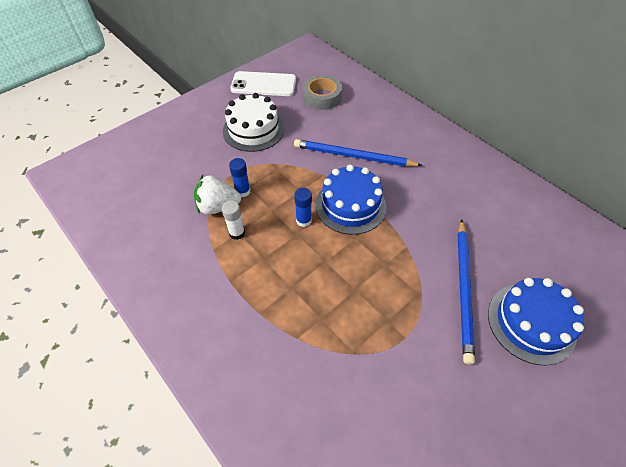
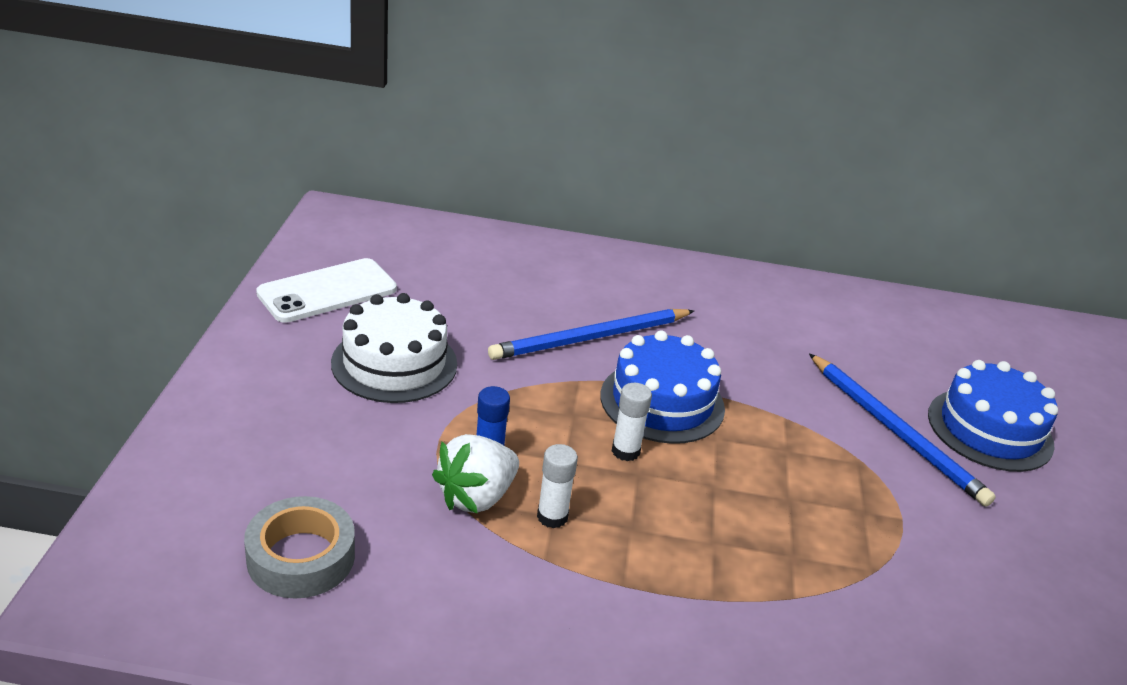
camera: 45 degrees left, 20 degrees down
blue glue stick [294,188,312,227] -> white glue stick [612,383,652,461]
grey tape [302,75,342,110] -> grey tape moved to [244,496,355,599]

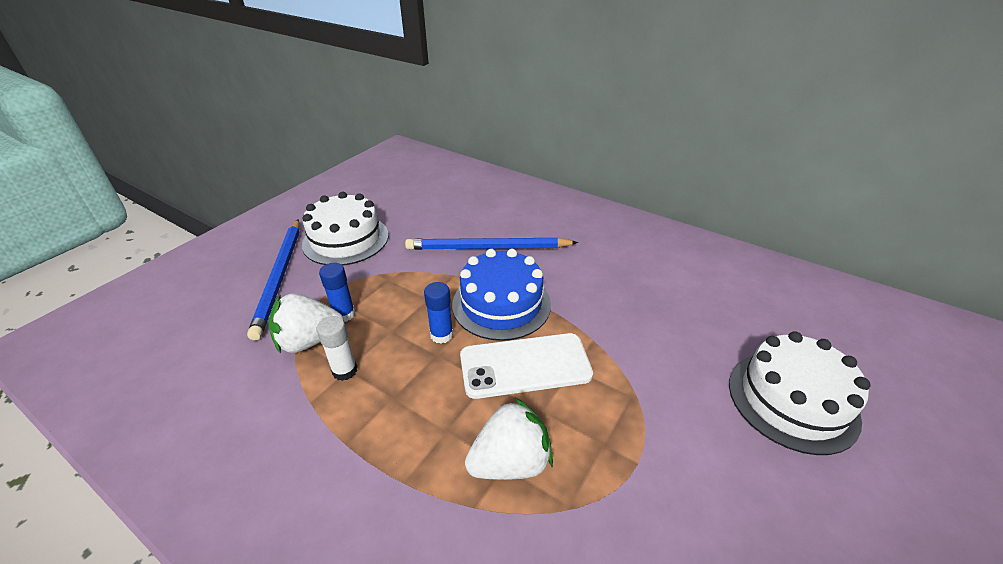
camera: 30 degrees right, 5 degrees up
grey tape [244,496,355,599] -> none
white phone [256,258,397,323] -> white phone moved to [460,333,593,399]
white glue stick [612,383,652,461] -> blue glue stick [424,282,453,344]
blue pencil [809,354,996,507] -> blue pencil moved to [247,219,300,340]
blue cake [928,360,1058,472] -> white cake [729,332,870,455]
none -> white strawberry [465,398,553,480]

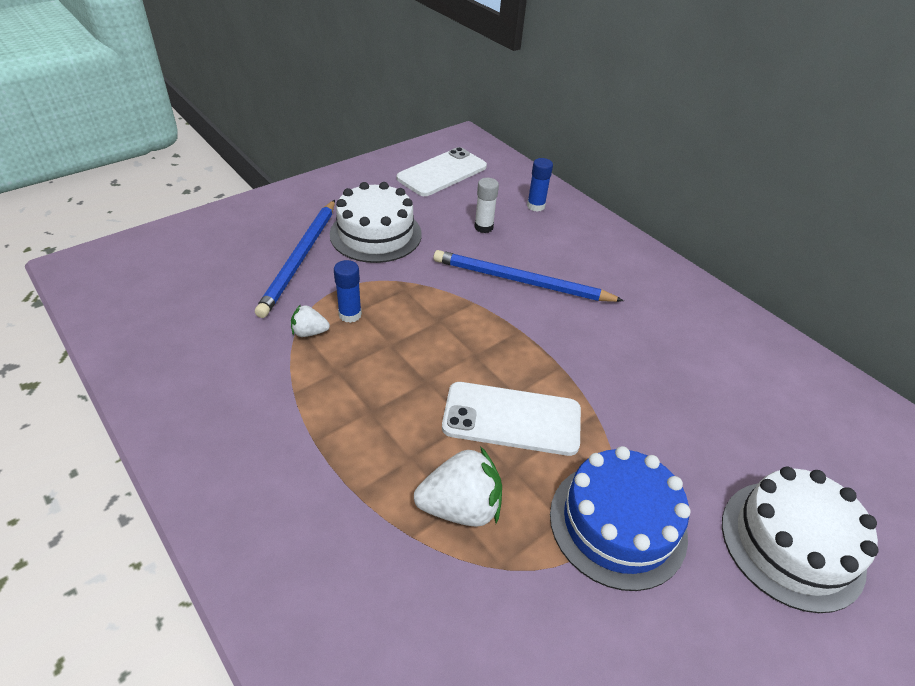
camera: 15 degrees right, 5 degrees up
white strawberry [268,293,343,354] -> white strawberry [291,304,330,337], size x0.54
white glue stick [317,316,357,381] -> white glue stick moved to [474,178,499,233]
blue glue stick [424,282,453,344] -> blue glue stick moved to [527,158,553,212]
blue cake [452,249,551,341] -> blue cake moved to [550,446,691,591]
none -> white phone [397,147,487,196]

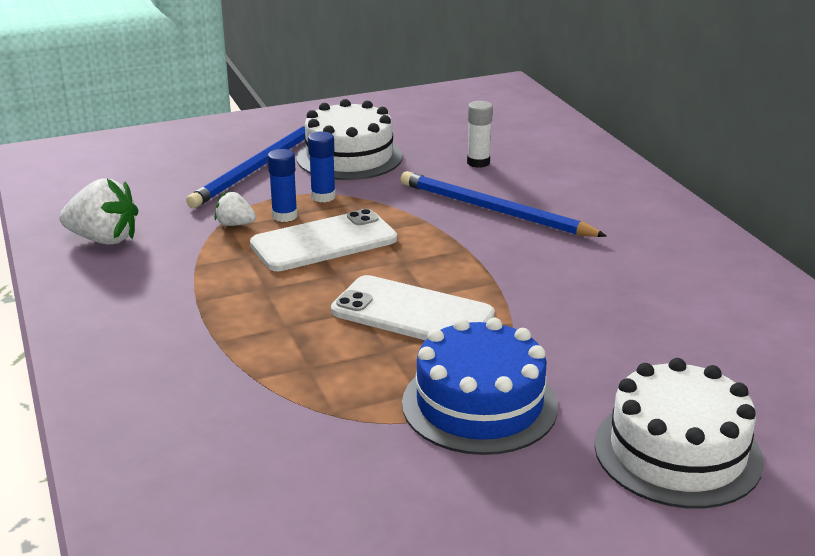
camera: 20 degrees right, 15 degrees down
white phone [397,147,487,196] -> white phone moved to [250,209,397,271]
white strawberry [414,446,502,527] -> white strawberry moved to [59,178,138,244]
blue glue stick [527,158,553,212] -> blue glue stick moved to [308,131,336,202]

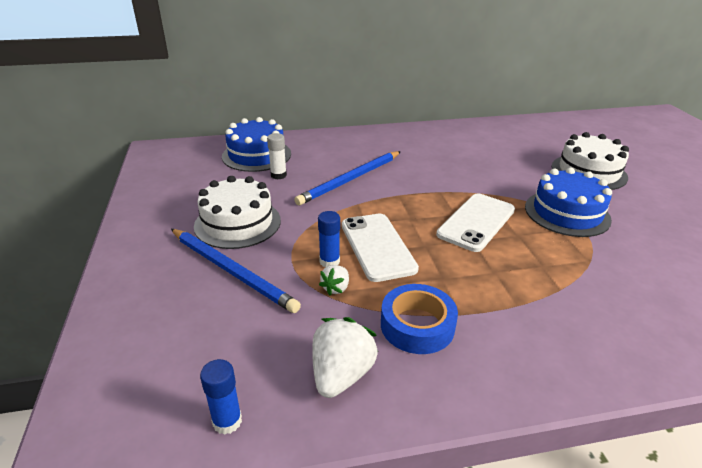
camera: 80 degrees left, 5 degrees up
blue glue stick [308,131,336,202] -> blue glue stick moved to [200,359,242,435]
none -> blue cake [222,117,291,172]
none -> blue tape [381,284,458,354]

